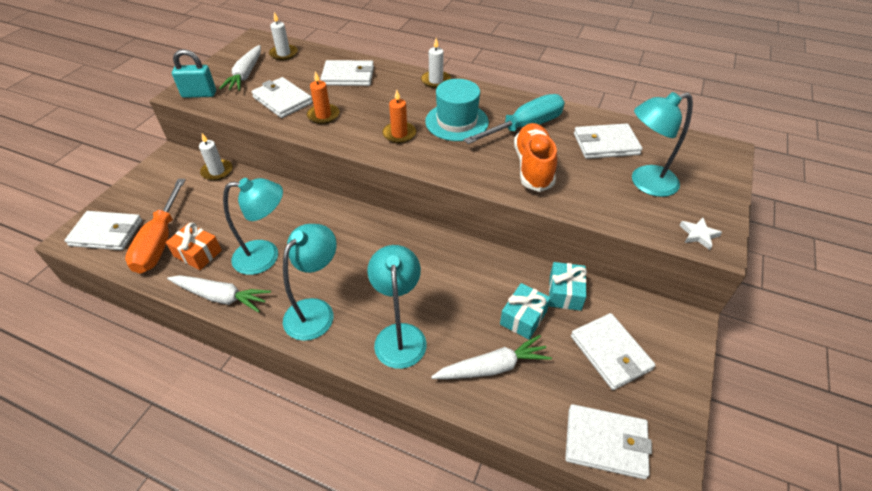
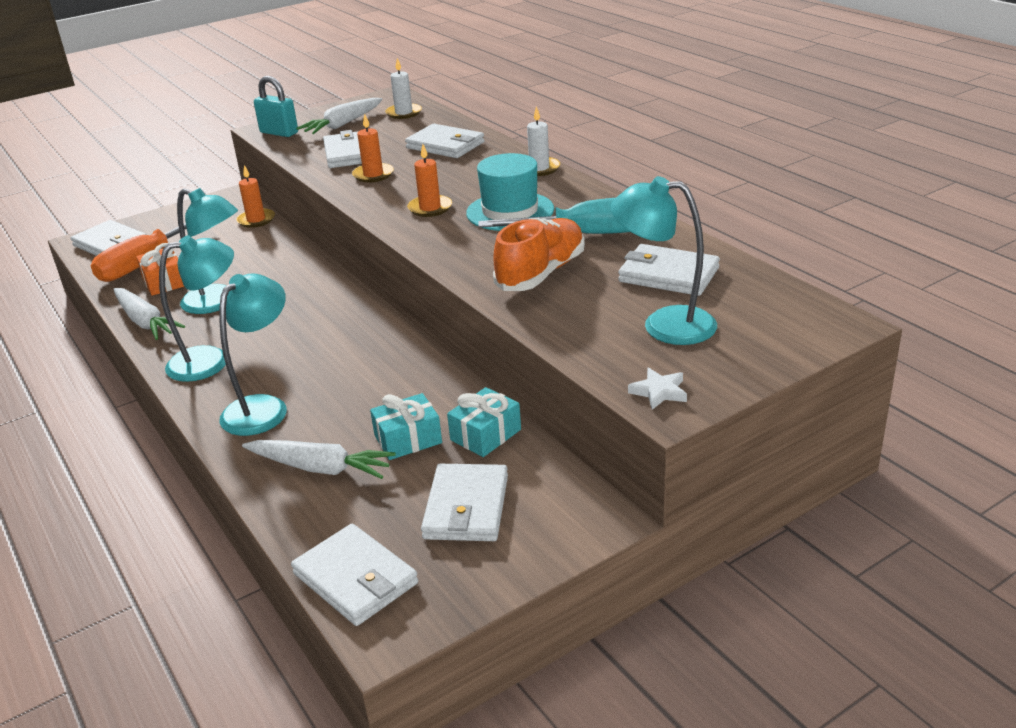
camera: 35 degrees right, 15 degrees down
white candle [199,133,233,181] -> orange candle [236,165,275,228]

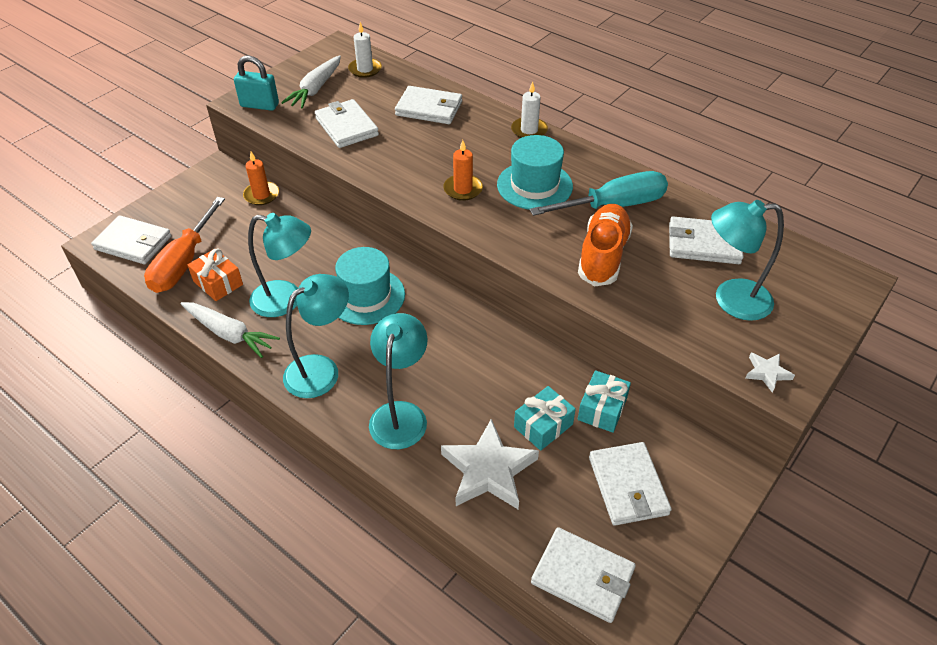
camera: 20 degrees left, 15 degrees up
white carrot [242,440,396,479] -> white star [441,419,539,509]
orange candle [352,114,394,182] -> none
none -> turquoise hat [335,247,405,325]

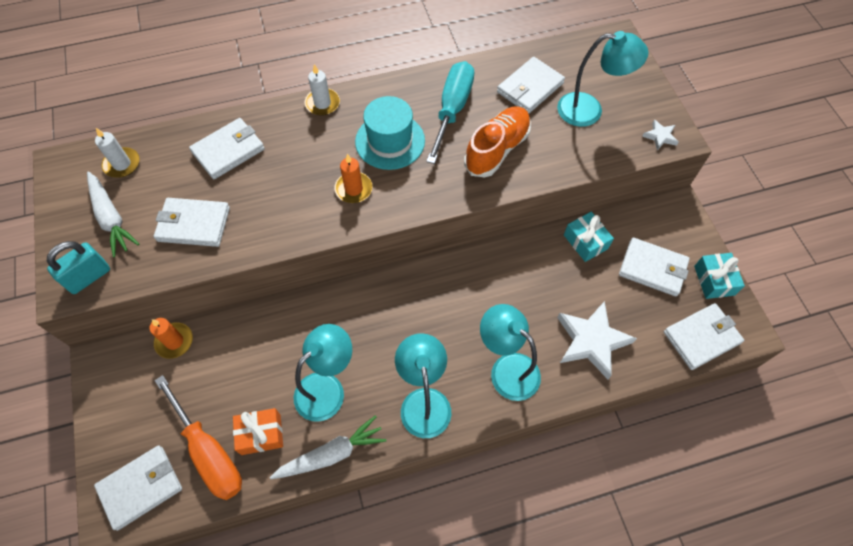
camera: 55 degrees left, 15 degrees up
turquoise hat [335,247,405,325] -> none
turquoise gift [514,386,576,451] -> turquoise gift moved to [694,253,745,299]
orange shoe [578,204,633,286] -> orange shoe turned 75 degrees clockwise [464,106,531,177]
turquoise lamp [711,200,784,321] -> turquoise lamp turned 120 degrees counterclockwise [557,31,648,127]

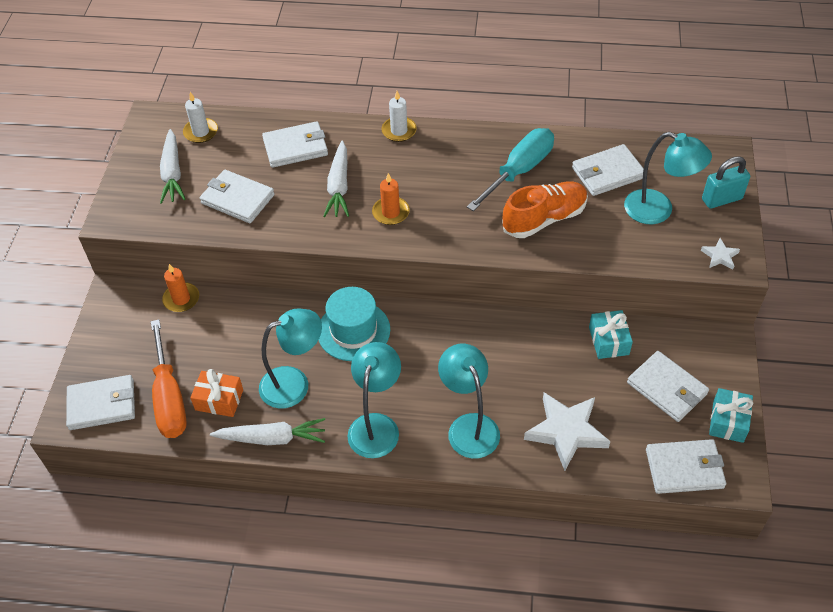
camera: 25 degrees right, 10 degrees down
turquoise padlock [47,241,110,294] -> turquoise padlock moved to [702,156,750,209]
turquoise hat [355,96,425,170] -> turquoise hat moved to [319,287,390,361]
none -> white carrot [323,140,349,217]

